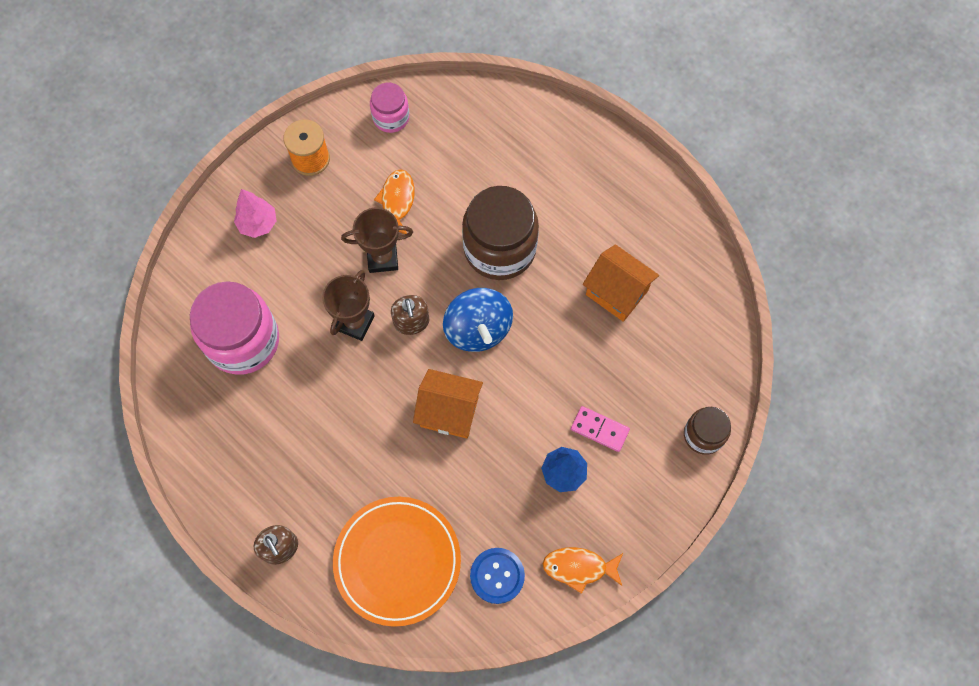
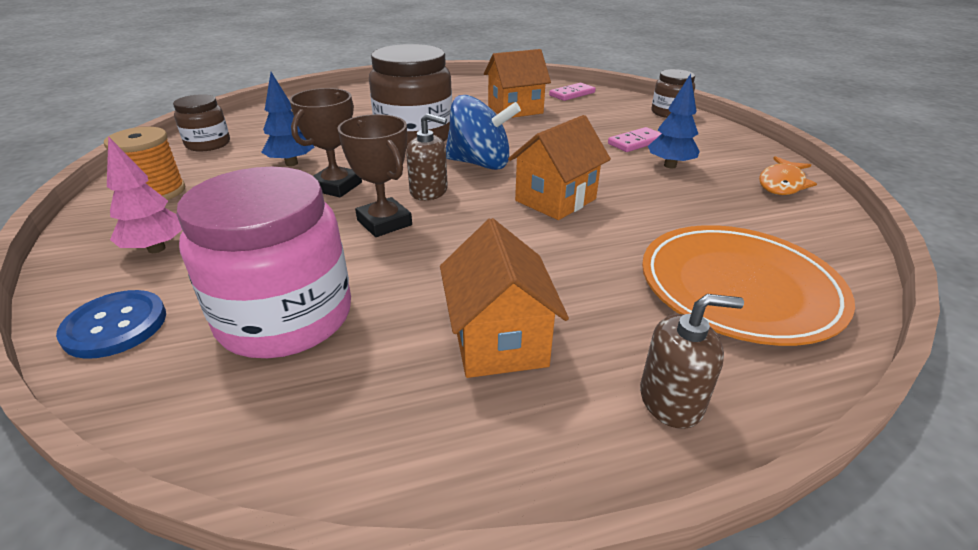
camera: 60 degrees left, 35 degrees down
pink jar [370,83,410,133] -> brown jar [173,94,230,152]
orange fish [374,169,415,234] -> blue tree [261,72,314,166]
blue button [470,548,525,604] -> blue button moved to [56,290,166,359]
none -> orange house [440,218,569,378]
none -> pink domino [549,83,595,101]

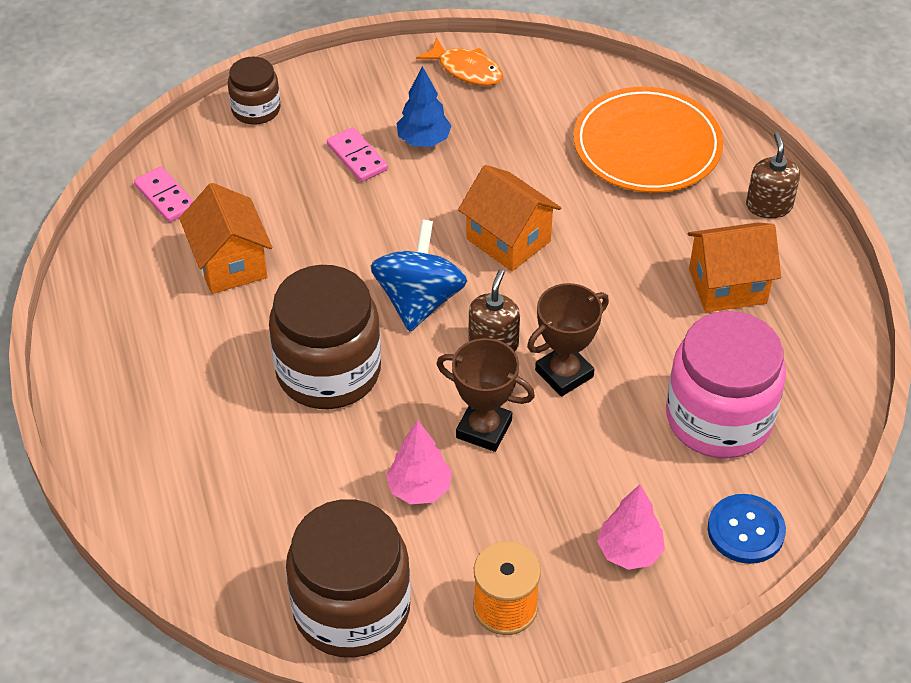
camera: 90 degrees left, 15 degrees up
brown jar [173,94,230,152] -> brown jar [286,499,411,658], size x1.87
blue tree [261,72,314,166] -> pink tree [386,420,452,504]

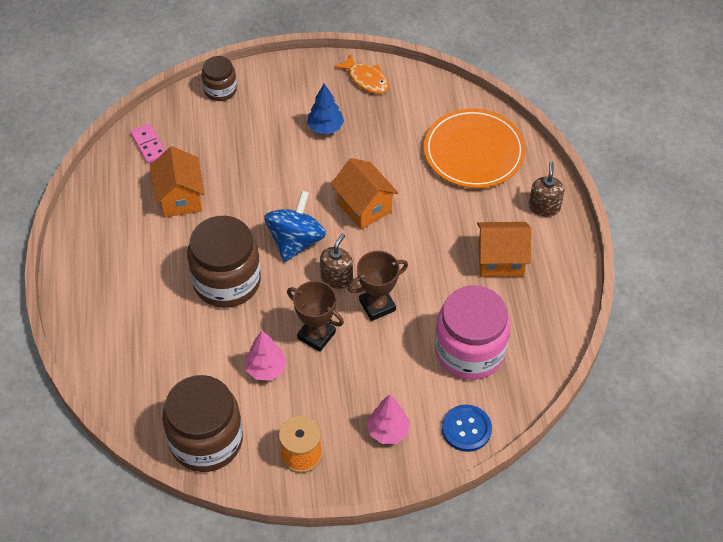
camera: 10 degrees right, 5 degrees up
pink domino [327,127,388,182] -> none

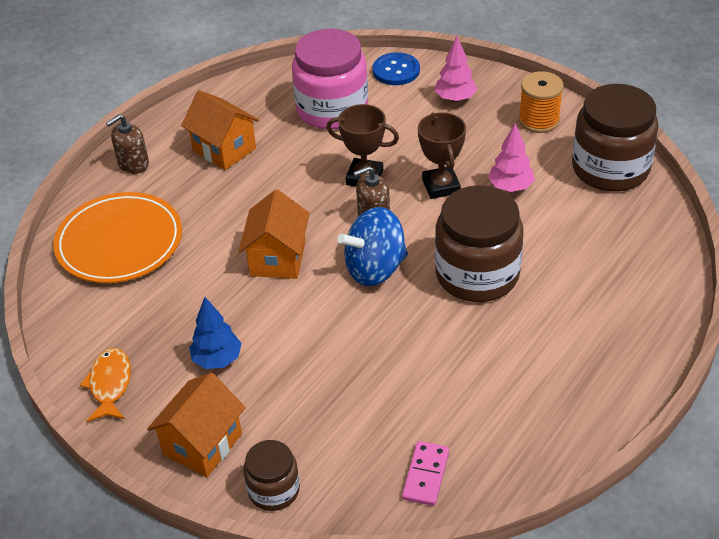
camera: 135 degrees left, 10 degrees down
orange house [150,146,205,217] -> orange house moved to [147,372,246,477]

